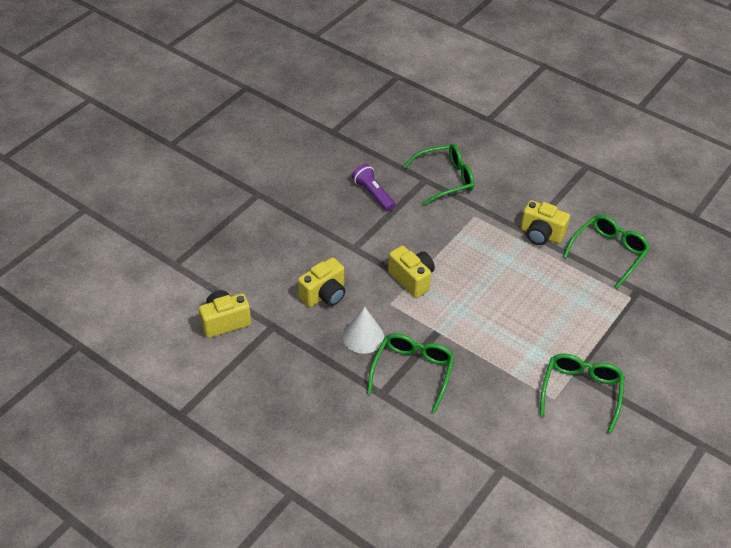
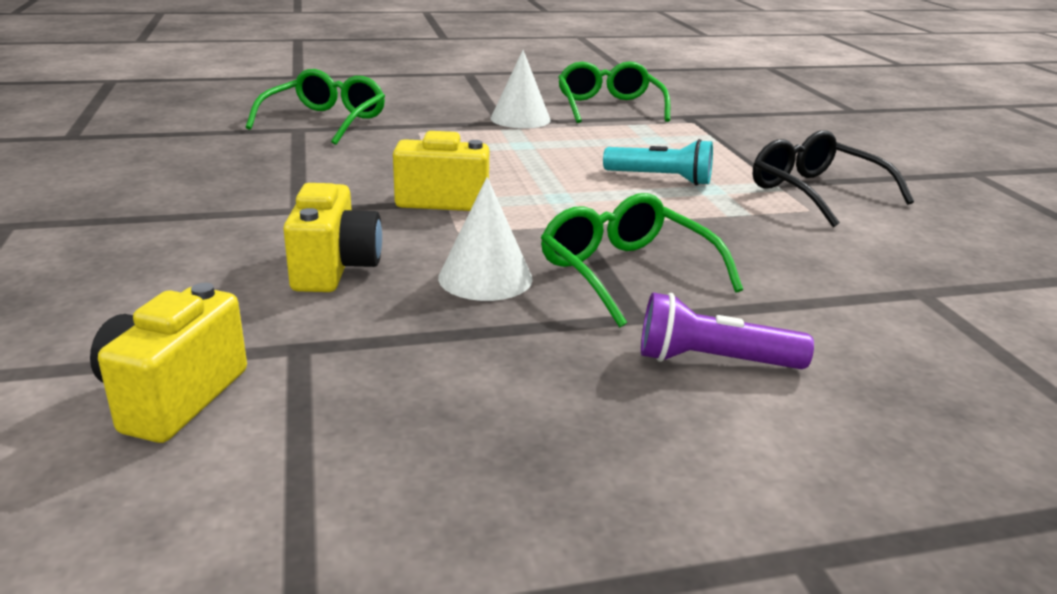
camera: 50 degrees left, 20 degrees down
purple flashlight [352,164,395,211] -> purple flashlight moved to [641,292,814,369]
yellow camera [521,200,570,245] -> white cone [491,50,551,128]
green glasses [540,354,625,433] -> black glasses [753,130,914,227]
none -> turquoise flashlight [603,139,713,185]

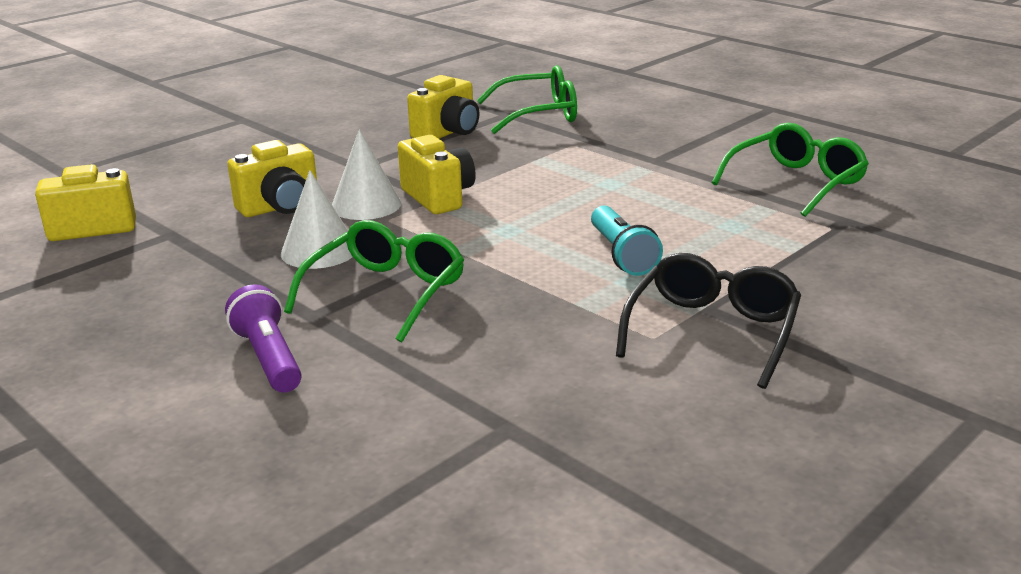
camera: 60 degrees right, 0 degrees up
white cone [491,50,551,128] -> white cone moved to [332,130,401,220]
none -> yellow camera [407,75,479,139]

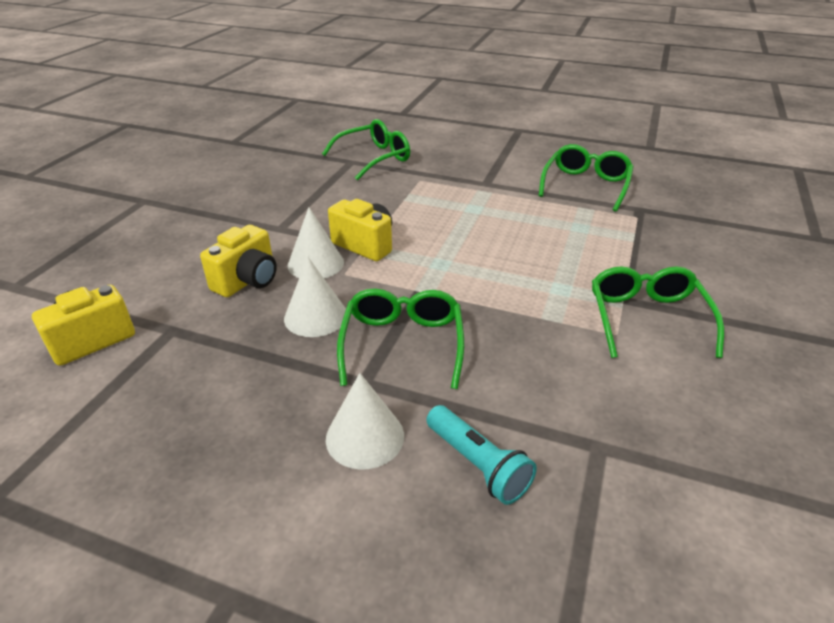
camera: 25 degrees left, 10 degrees up
purple flashlight [225,284,302,392] -> white cone [326,373,404,470]
yellow camera [407,75,479,139] -> none
turquoise flashlight [591,206,663,276] -> turquoise flashlight moved to [426,405,537,505]
black glasses [616,253,801,389] -> green glasses [592,266,724,358]

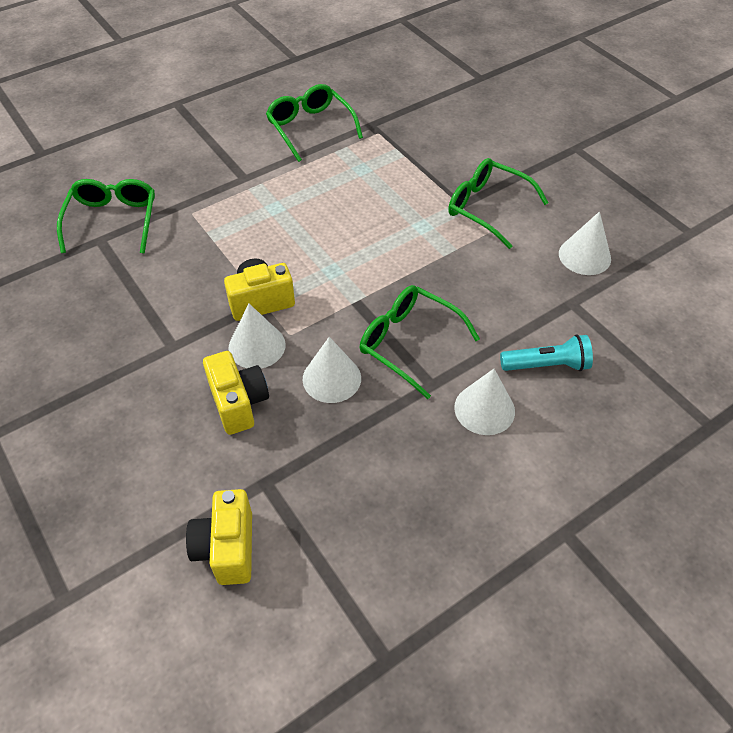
camera: 55 degrees left, 15 degrees up
none -> white cone [559,211,611,275]

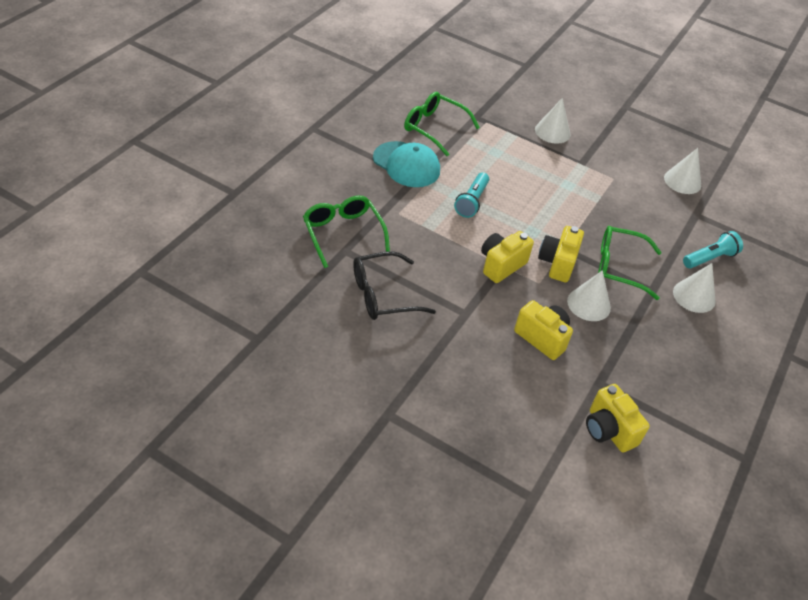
camera: 30 degrees left, 5 degrees down
white cone [228,304,286,368] -> white cone moved to [535,98,571,144]
green glasses [448,158,549,249] -> none
none -> black glasses [353,251,436,320]
none -> turquoise cap [373,141,440,187]
none -> turquoise flashlight [454,173,489,218]
none -> yellow camera [538,226,584,282]

